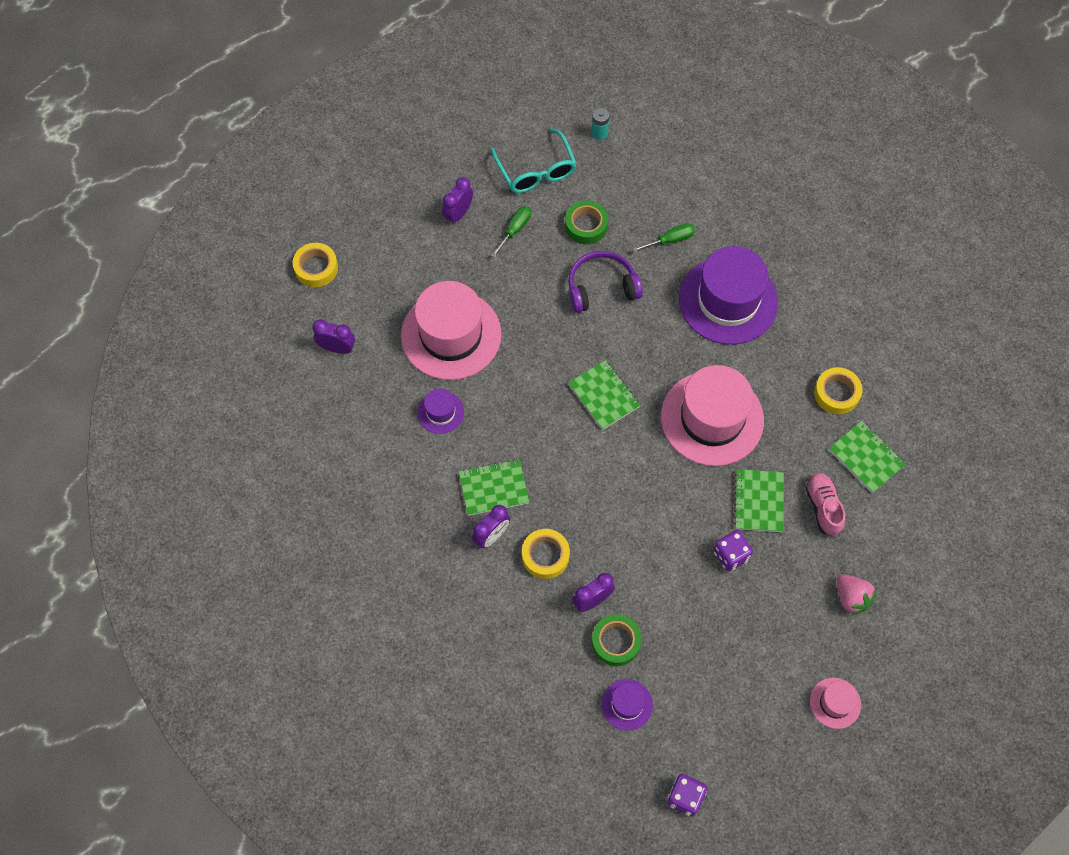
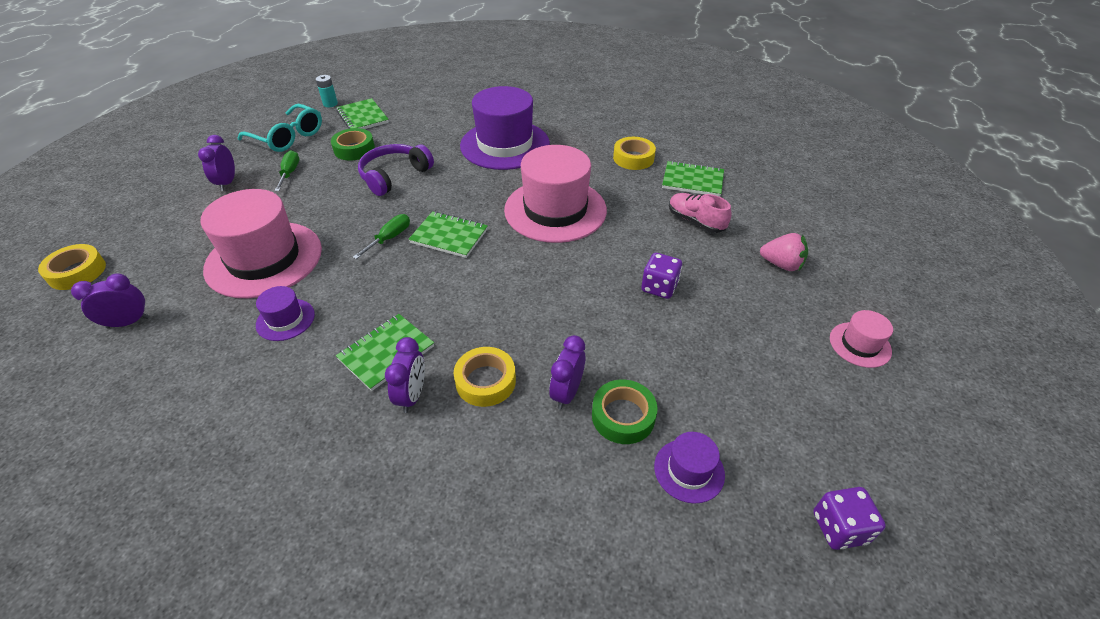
camera: 35 degrees left, 20 degrees down
green screwdriver [633,223,695,252] -> green screwdriver moved to [353,214,410,259]
green notebook [734,469,784,532] -> green notebook moved to [336,98,389,129]

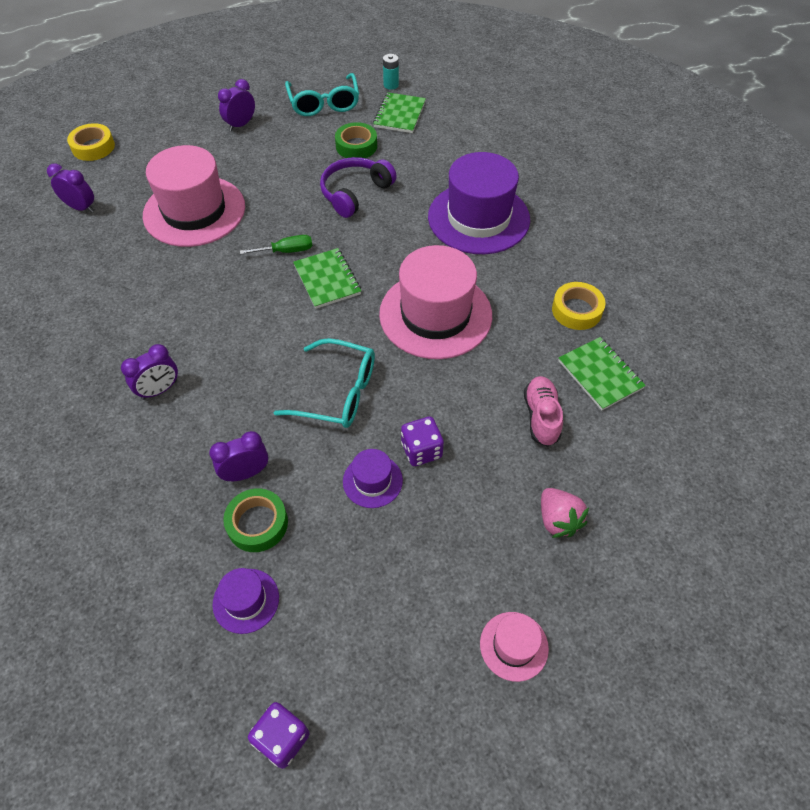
camera: 45 degrees right, 10 degrees up
purple hat [256,286,315,341] -> purple hat moved to [343,449,403,508]
green screwdriver [275,150,299,191] -> none
green notebook [336,314,434,391] -> none
purple headphones [358,144,434,196] -> purple headphones turned 45 degrees counterclockwise [320,157,397,218]
yellow tape [454,347,516,407] -> none
none -> turquoise glasses [274,338,375,428]

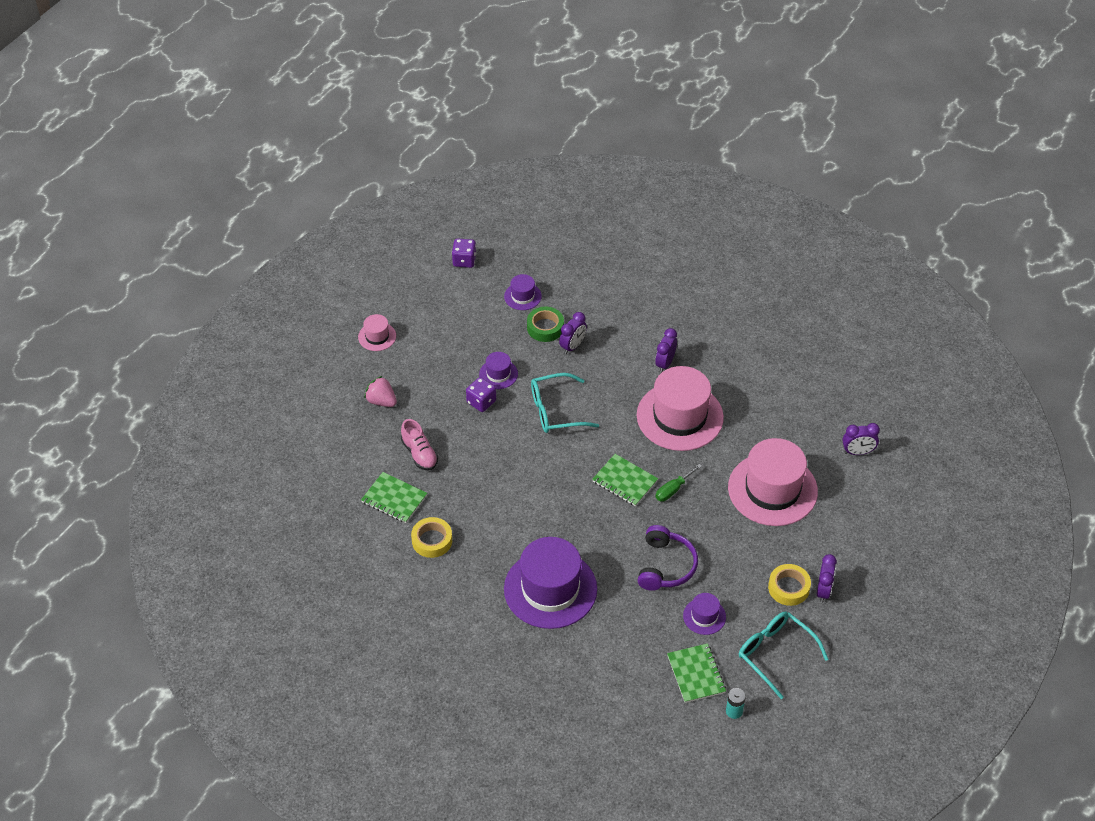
camera: 150 degrees right, 5 degrees down
yellow tape [67,123,115,161] -> yellow tape moved to [768,564,811,606]
green tape [335,122,377,158] -> purple hat [683,593,726,635]
pink hat [379,245,492,359] -> pink hat moved to [637,366,724,451]

